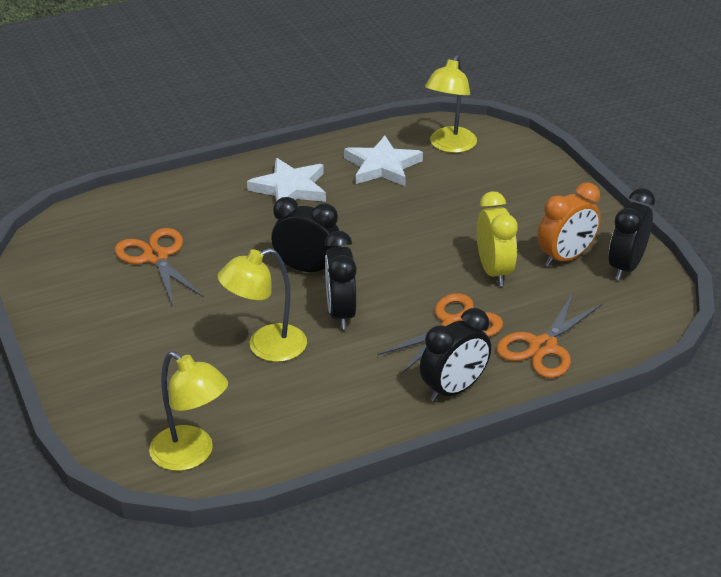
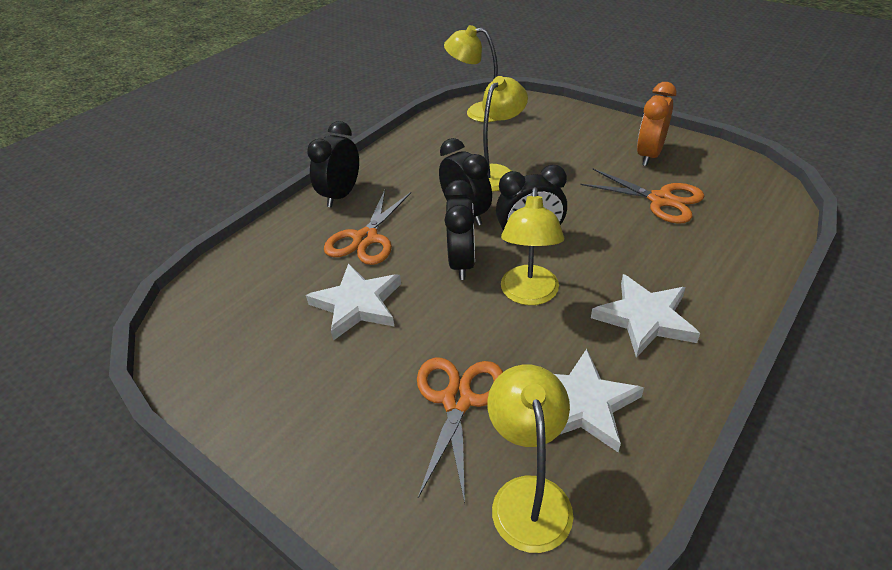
camera: 155 degrees right, 5 degrees up
yellow clock [477,191,518,286] -> white star [306,263,401,341]
orange scissors [496,293,603,378] -> orange scissors moved to [417,357,503,503]
orange clock [538,183,601,267] -> orange clock moved to [637,82,677,166]
black clock [609,188,655,280] -> black clock moved to [444,180,475,280]
none -> yellow lamp [501,187,564,305]

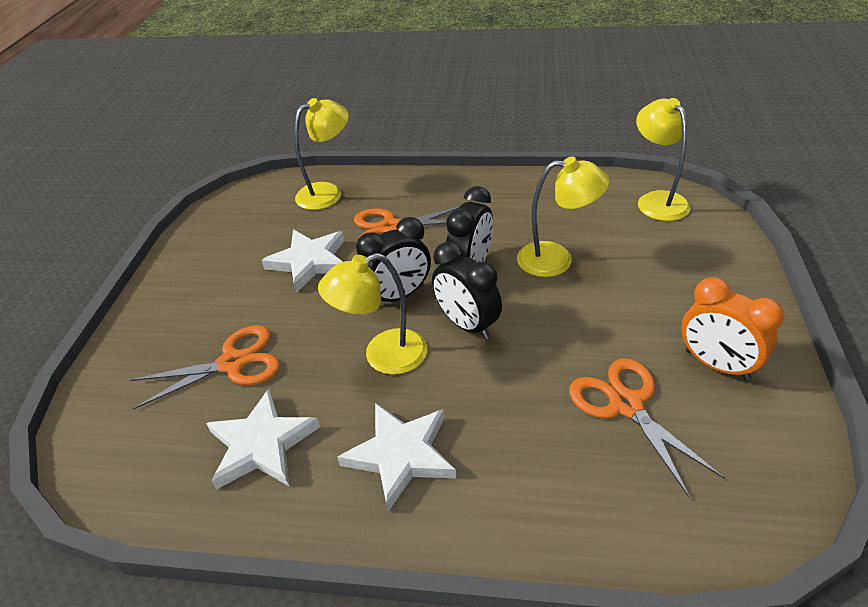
camera: 60 degrees right, 0 degrees up
black clock [307,121,359,207] -> none
yellow lamp [487,365,573,553] -> yellow lamp moved to [294,98,349,210]
orange scissors [580,169,704,224] -> orange scissors turned 150 degrees clockwise [569,358,725,497]
orange clock [637,82,677,166] -> orange clock turned 135 degrees counterclockwise [681,277,784,380]

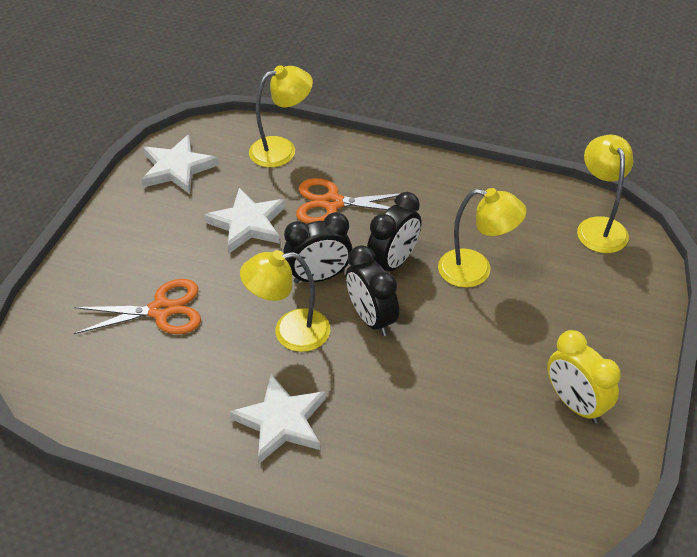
camera: 10 degrees right, 5 degrees up
white star [206,389,320,489] -> white star moved to [141,135,218,194]
orange scissors [569,358,725,497] -> none
orange clock [681,277,784,380] -> yellow clock [547,330,621,424]

